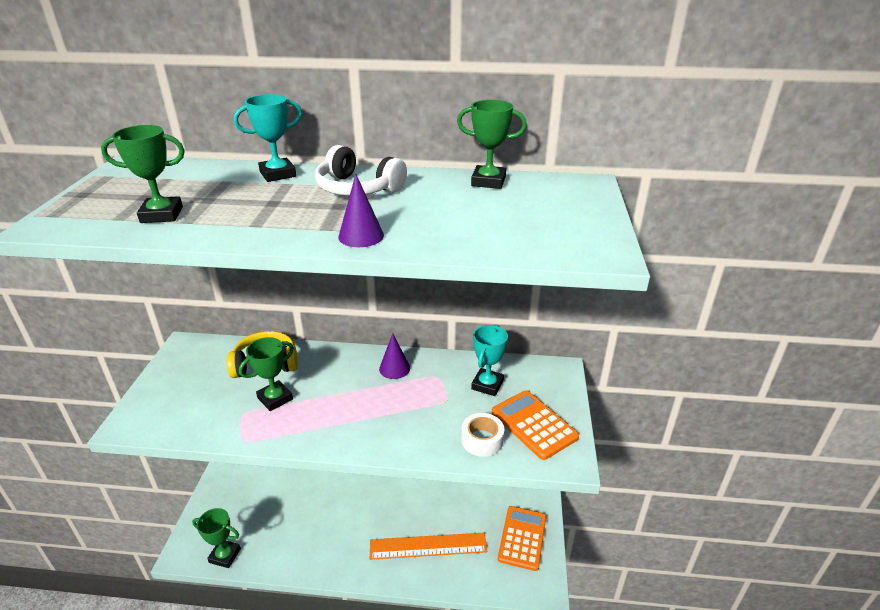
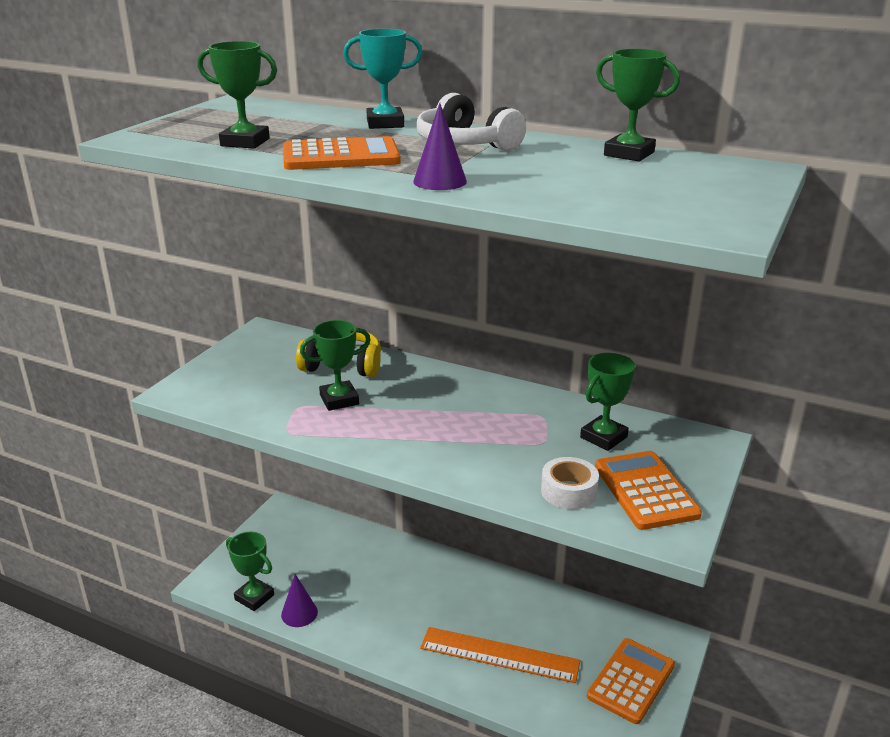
camera: 20 degrees right, 5 degrees down
purple cone [379,333,410,379] -> purple cone moved to [281,574,318,627]
turquoise trophy [471,325,508,396] -> green trophy [580,353,635,451]
none -> orange calculator [283,136,401,170]

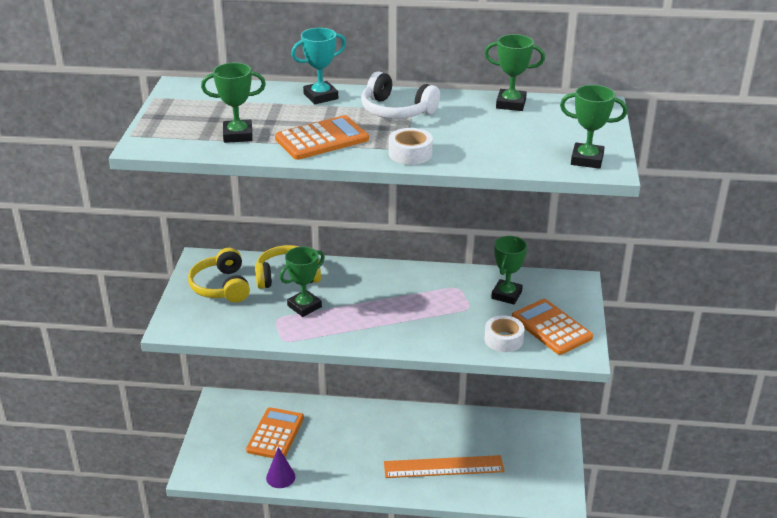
camera: 20 degrees left, 5 degrees up
green trophy [226,532,274,611] -> green trophy moved to [560,85,627,169]
purple cone [413,103,467,190] -> white tape [389,128,433,165]
orange calculator [587,638,675,724] -> orange calculator moved to [246,407,304,458]
none -> yellow headphones [188,248,250,303]

